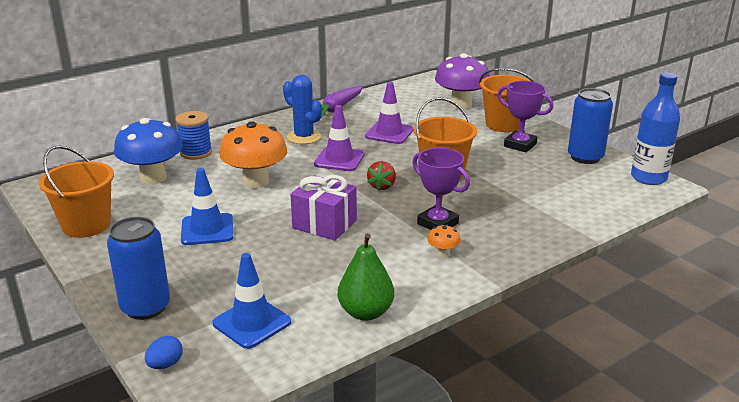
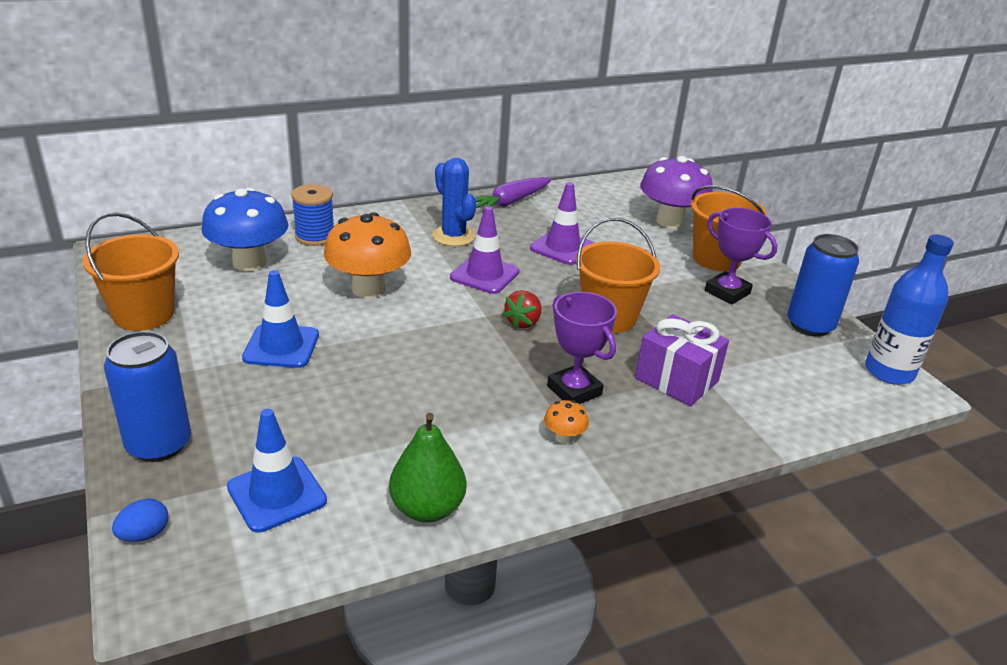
camera: 10 degrees right, 5 degrees up
purple gift [290,175,357,241] -> purple gift moved to [635,314,729,406]

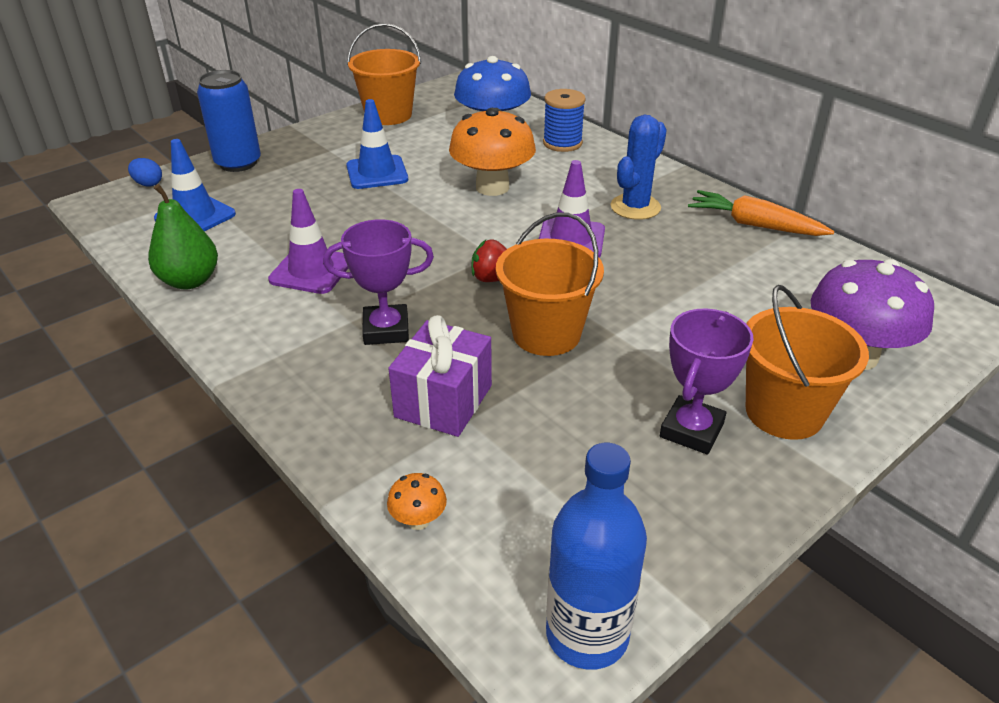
camera: 75 degrees right, 5 degrees up
purple carrot [475,177,552,213] -> orange carrot [688,190,835,236]
purple traffic cone [530,182,594,265] -> purple traffic cone moved to [268,189,348,294]
orange mushroom [544,400,589,444] -> orange mushroom moved to [387,473,447,530]
purple trophy [547,292,617,404] -> purple trophy turned 45 degrees clockwise [323,219,434,345]
blue can [787,234,859,337] -> none

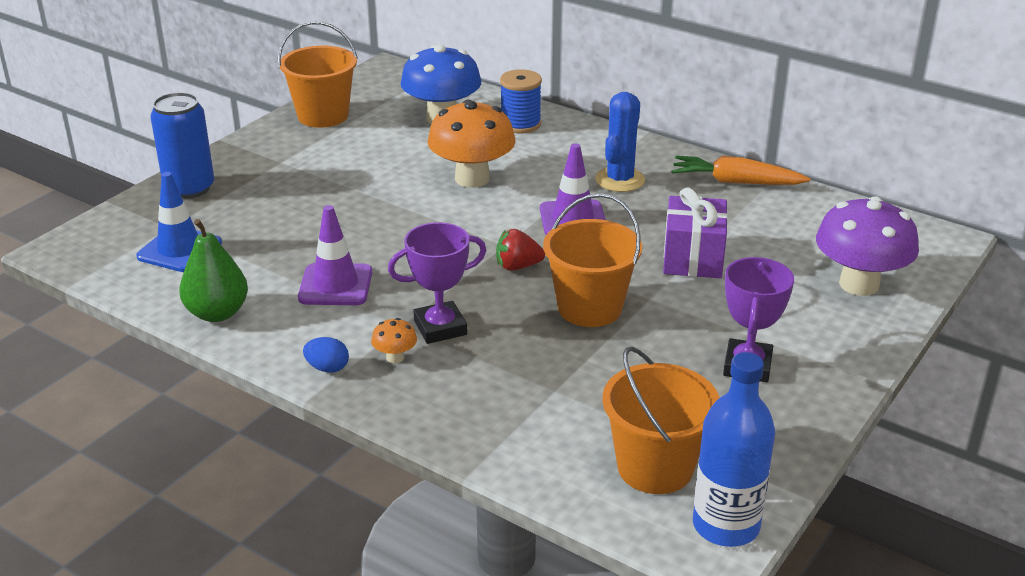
camera: 15 degrees left, 5 degrees down
blue egg [128,158,162,187] -> blue egg moved to [303,337,349,373]
blue traffic cone [346,99,408,189] -> none
orange mushroom [387,473,447,530] -> orange mushroom moved to [371,318,417,363]
purple gift [388,315,492,437] -> purple gift moved to [663,187,728,278]
orange bucket [746,285,869,440] -> orange bucket moved to [603,346,720,494]

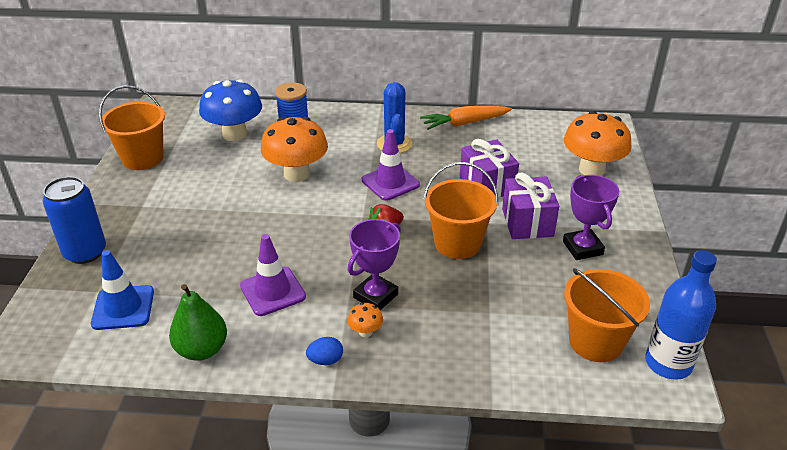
camera: 30 degrees left, 5 degrees up
purple mushroom [816,196,919,296] -> orange mushroom [564,111,632,176]
none -> purple gift [502,172,559,239]

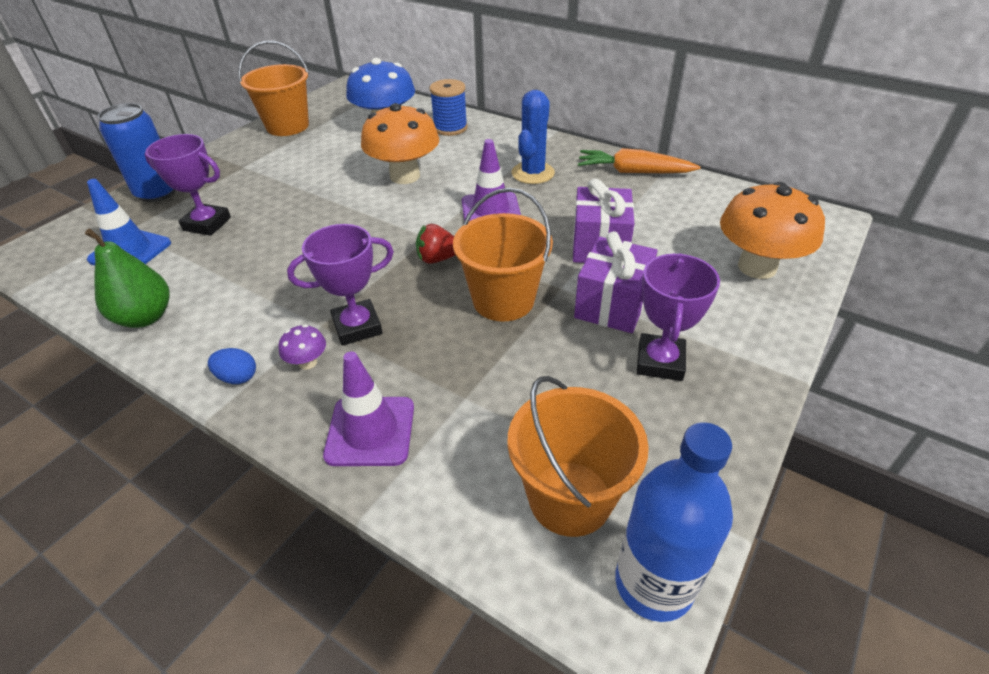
camera: 30 degrees right, 5 degrees up
purple traffic cone [240,234,306,316] -> purple traffic cone moved to [323,351,414,466]
orange mushroom [348,303,383,337] -> purple mushroom [279,325,326,370]
none -> purple trophy [145,134,231,236]

